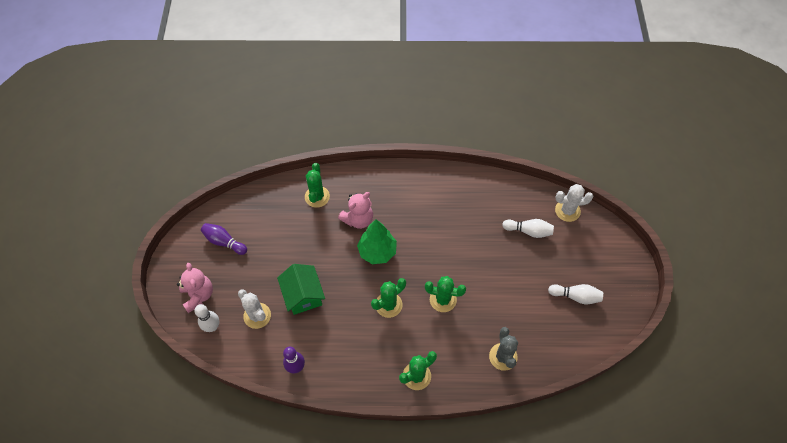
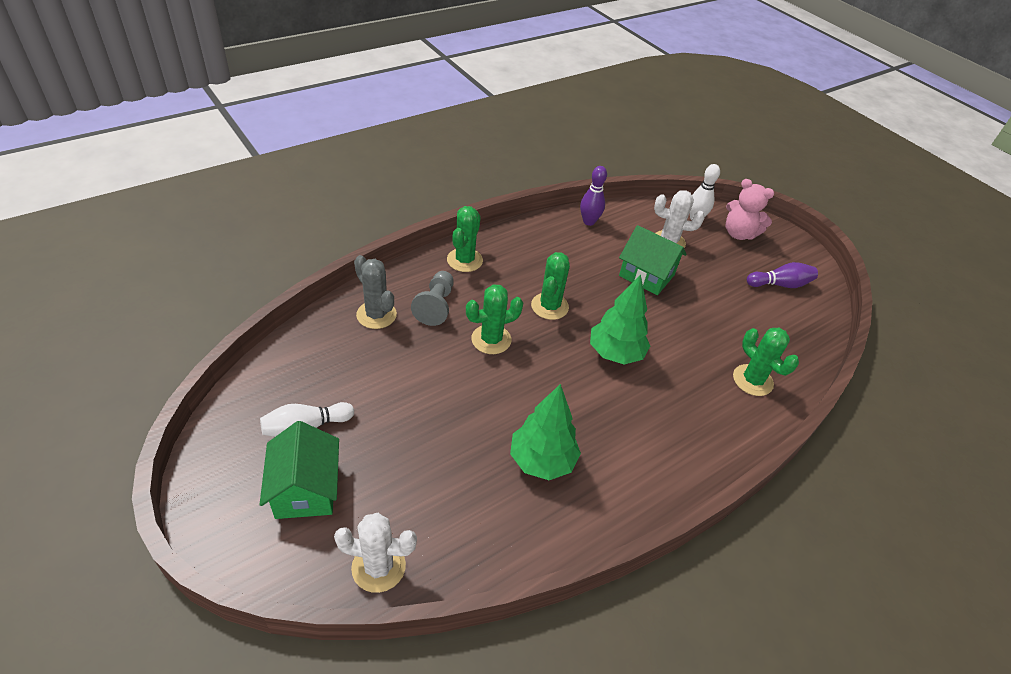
camera: 140 degrees right, 15 degrees down
pink teddy bear [338,192,373,229] -> none
white bowling pin [502,219,554,238] -> none
white cactus [555,184,593,222] -> white cactus turned 45 degrees clockwise [334,513,417,593]
none -> green house [260,421,339,519]
none -> grey pawn [411,271,454,326]
none -> green tree [510,384,581,480]

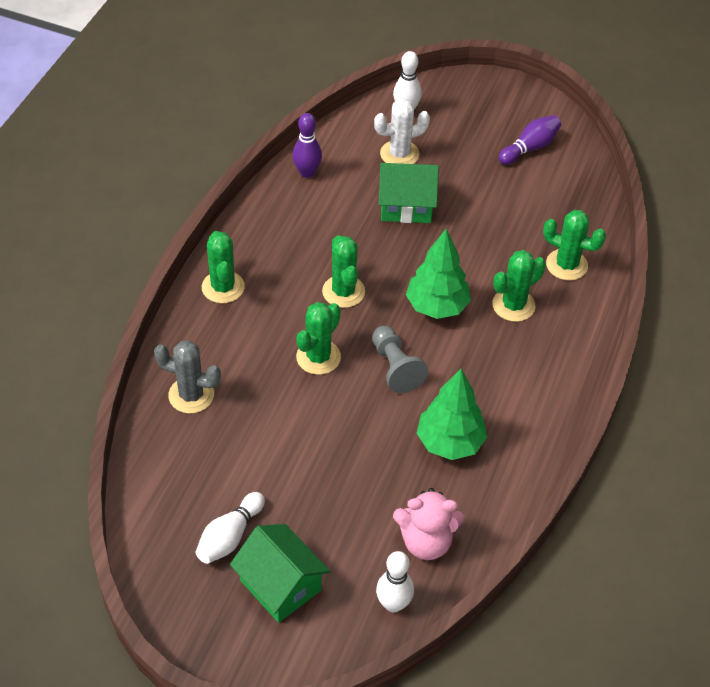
camera: 30 degrees left, 5 degrees up
white cactus [334,513,417,593] -> white bowling pin [376,551,414,613]
grey pawn [411,271,454,326] -> grey pawn moved to [372,326,428,393]
pink teddy bear [726,179,774,240] -> pink teddy bear moved to [393,488,464,560]
none -> green cactus [492,250,546,322]

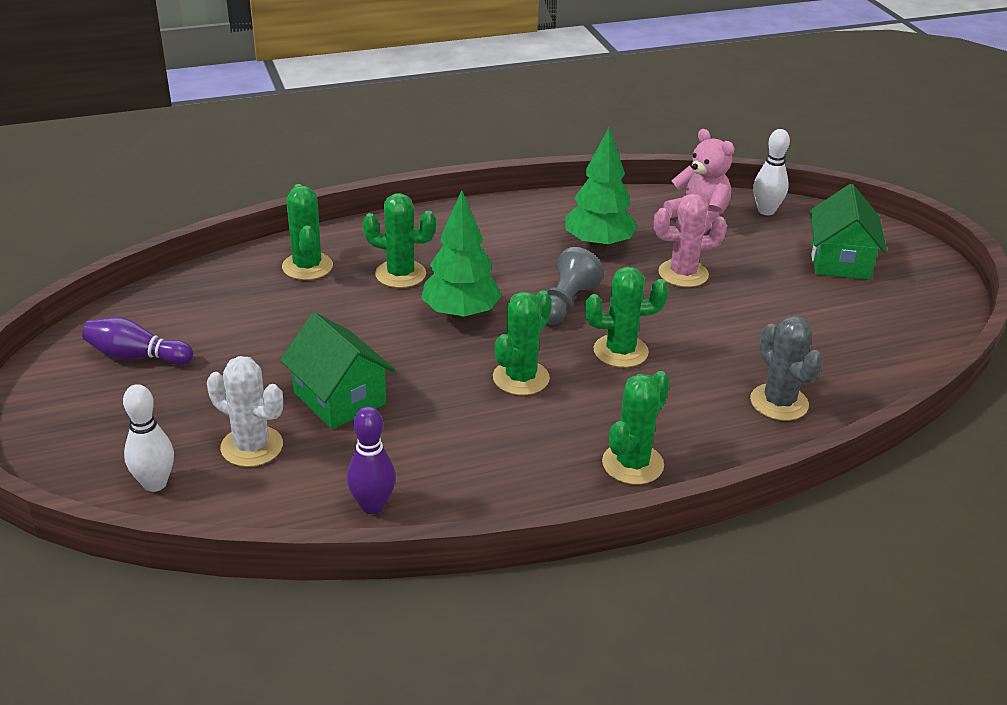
camera: 130 degrees left, 15 degrees down
white bowling pin [196,492,265,564] -> none
none -> pink cactus [654,194,727,287]

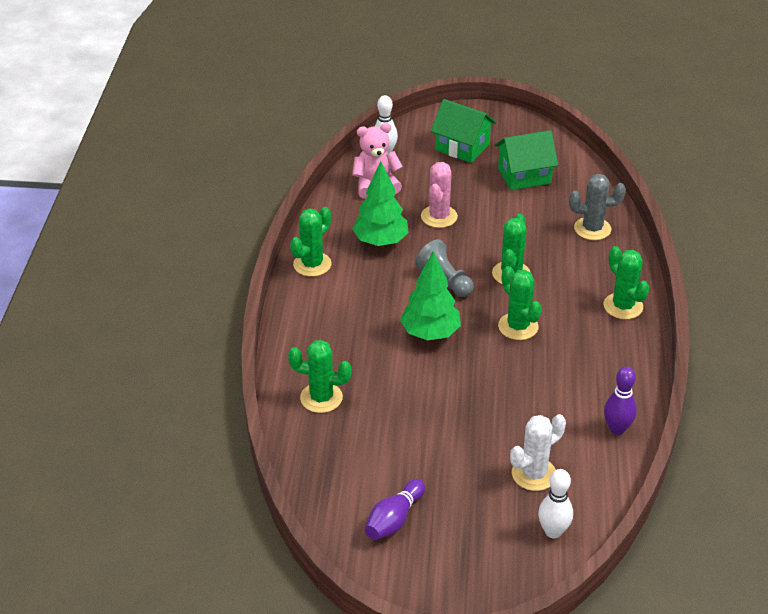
camera: 65 degrees left, 5 degrees up
green house [280,312,395,429] -> green house moved to [495,130,558,190]
green cactus [362,193,436,288] -> green cactus moved to [290,207,331,277]

